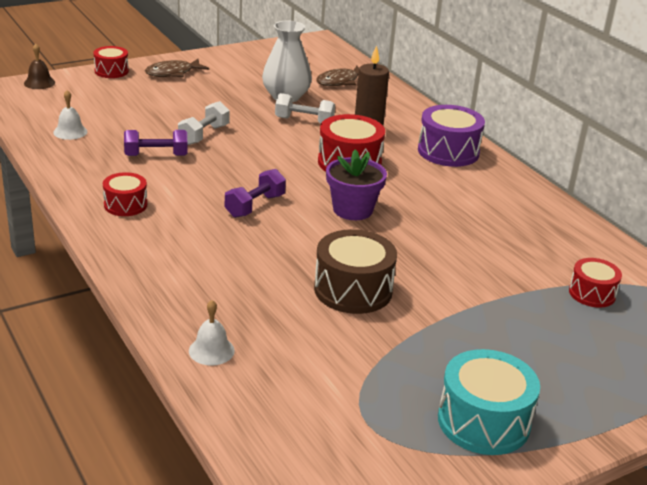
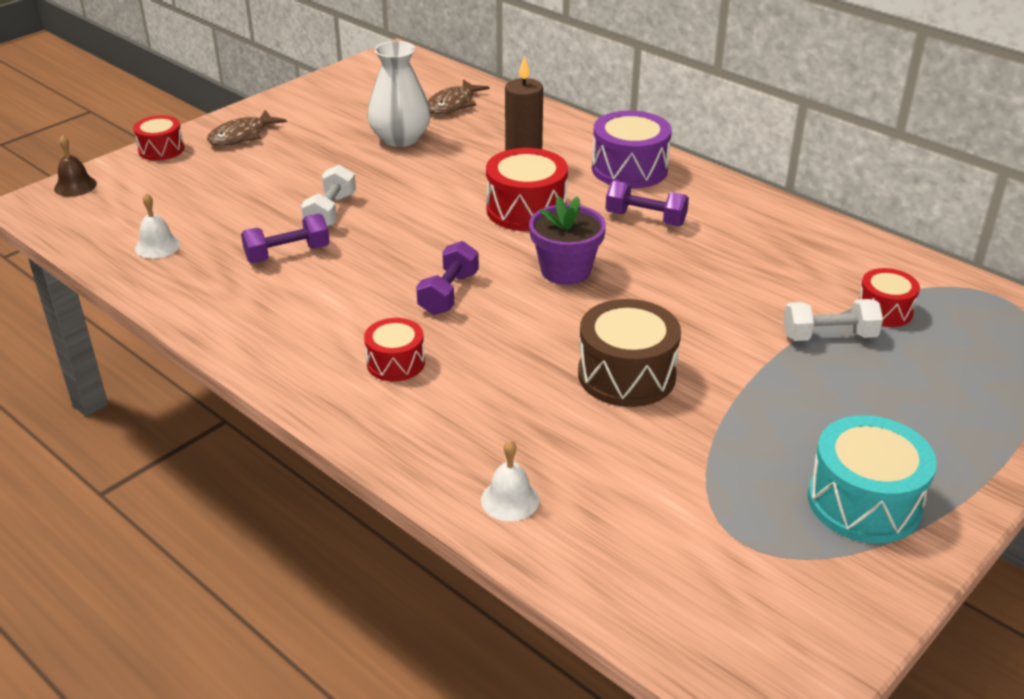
camera: 15 degrees left, 5 degrees up
red drum [103,172,147,216] -> red drum moved to [364,318,425,381]
white dumbbell [275,93,335,124] -> white dumbbell moved to [783,299,883,341]
none -> purple dumbbell [605,181,689,226]

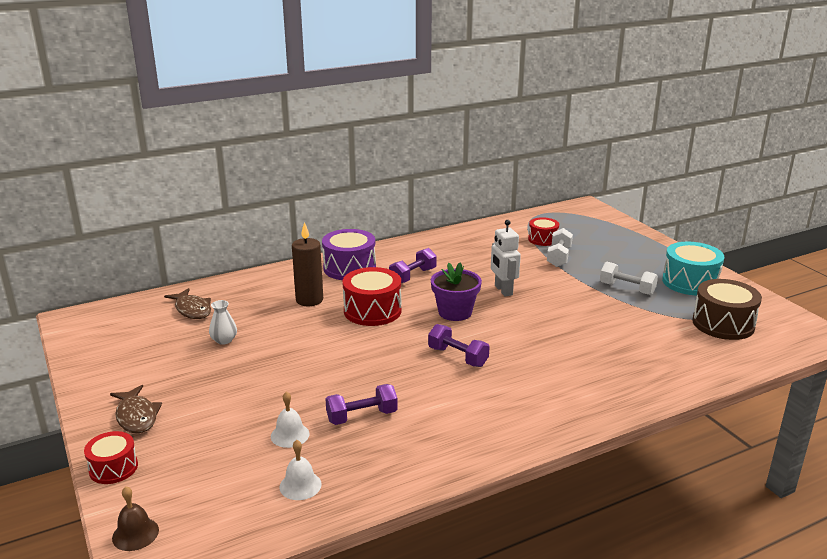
camera: 70 degrees left, 10 degrees down
purple dumbbell [241,214,330,263] -> purple dumbbell turned 75 degrees clockwise [325,384,398,425]
white dumbbell [301,165,356,227] -> white dumbbell moved to [600,262,658,295]
red drum [364,318,425,381] -> none
white vase [367,41,431,147] -> white vase [209,300,237,345], size x0.52
white bell [481,440,539,521] -> white bell moved to [271,392,309,448]
brown drum [578,299,681,407] -> brown drum moved to [692,279,762,340]
none -> white robot [491,220,521,297]

